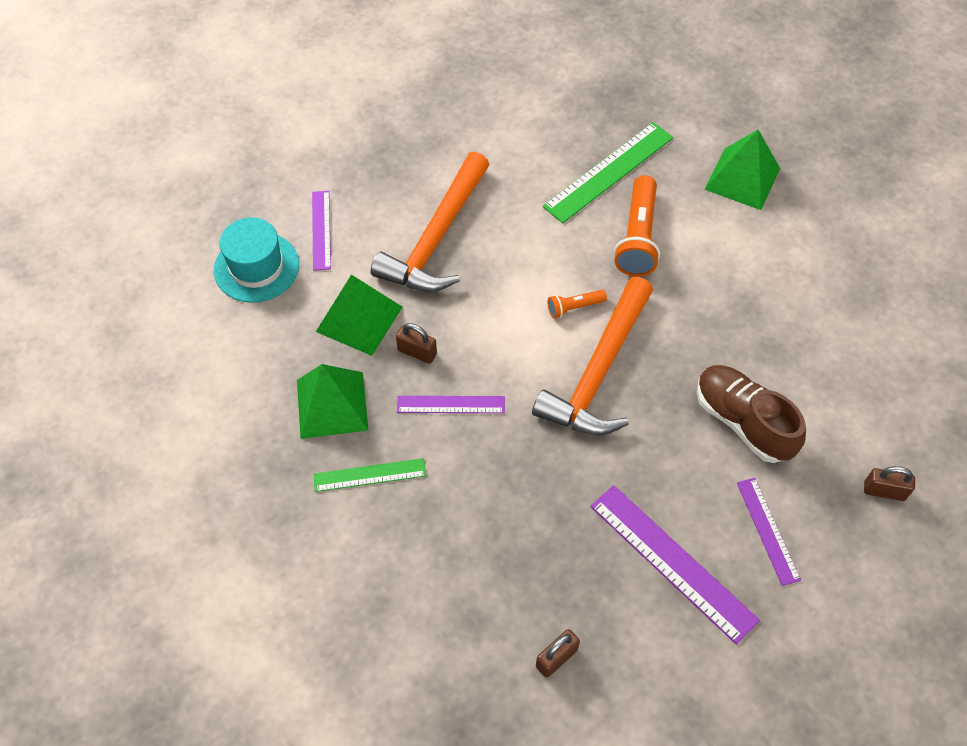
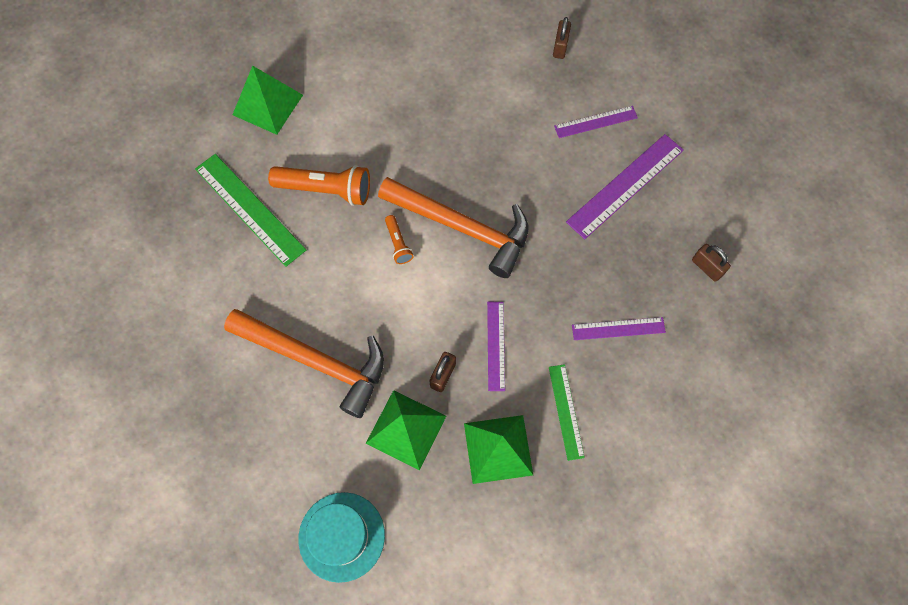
camera: 90 degrees left, 10 degrees up
purple ruler [312,191,331,270] -> purple ruler moved to [572,317,666,340]
brown shoe [697,365,806,463] -> none

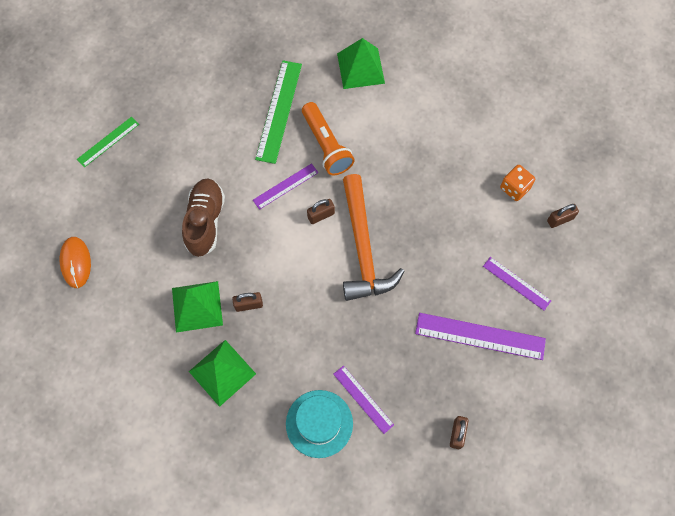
camera: 55 degrees right, 0 degrees up
orange hammer [224,309,384,418] -> brown shoe [182,178,225,257]
turquoise hat [298,492,385,583] -> turquoise hat moved to [286,390,353,458]
orange flashlight [385,215,414,264] -> brown padlock [307,199,335,224]
purple ruler [487,302,505,391] -> purple ruler moved to [253,163,319,210]
green ruler [549,364,585,461] -> green ruler moved to [77,117,139,167]
none -> orange mouse [60,237,91,288]
none -> orange dice [500,165,535,201]

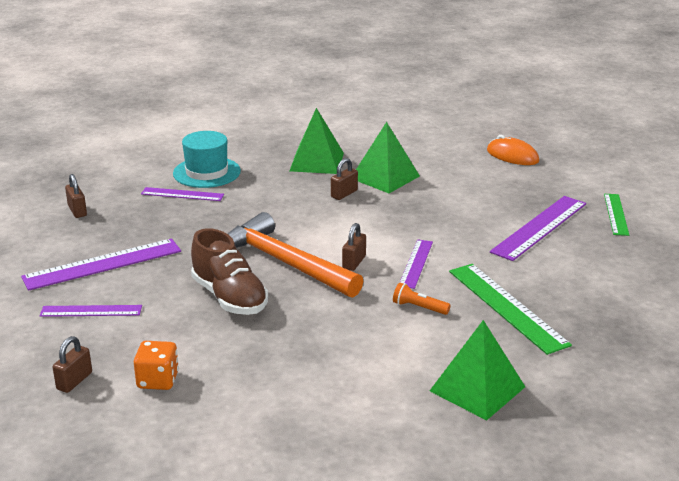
camera: 140 degrees right, 40 degrees down
brown shoe [182,178,225,257] -> brown shoe moved to [191,228,268,315]
orange flashlight [302,102,355,175] -> orange flashlight [393,282,450,315], size x0.51
none -> purple ruler [490,196,586,261]

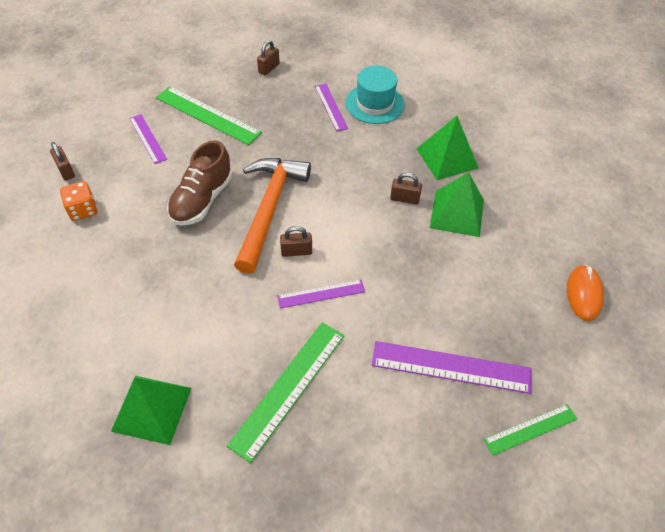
camera: 60 degrees right, 25 degrees up
purple ruler [21,238,181,291] -> green ruler [156,86,262,145]
brown padlock [53,336,92,393] -> brown padlock turned 60 degrees clockwise [50,142,75,181]
orange flashlight [393,282,450,315] -> none

